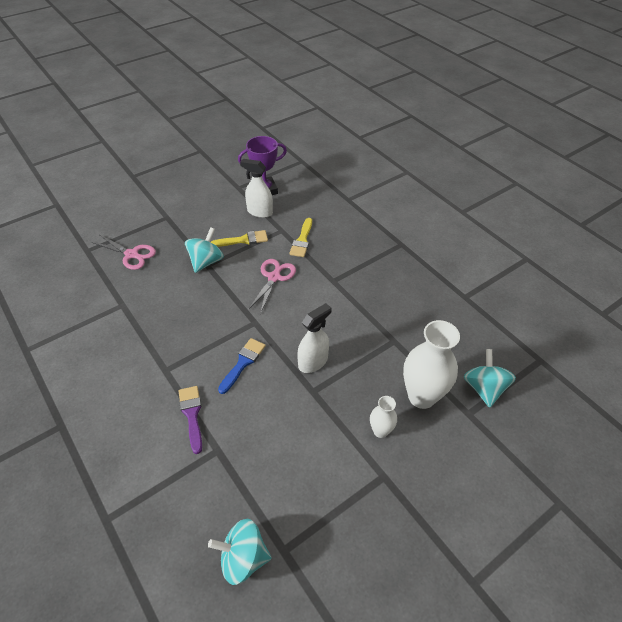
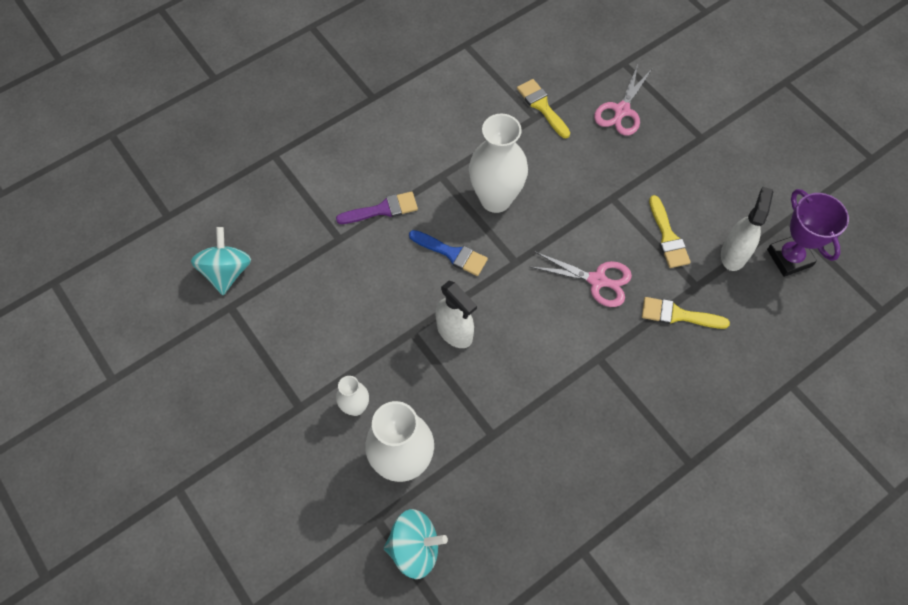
camera: 90 degrees right, 15 degrees up
turquoise spinning top [185,227,224,273] -> none
none -> white vase [469,114,528,213]
none -> yellow brush [517,79,570,139]

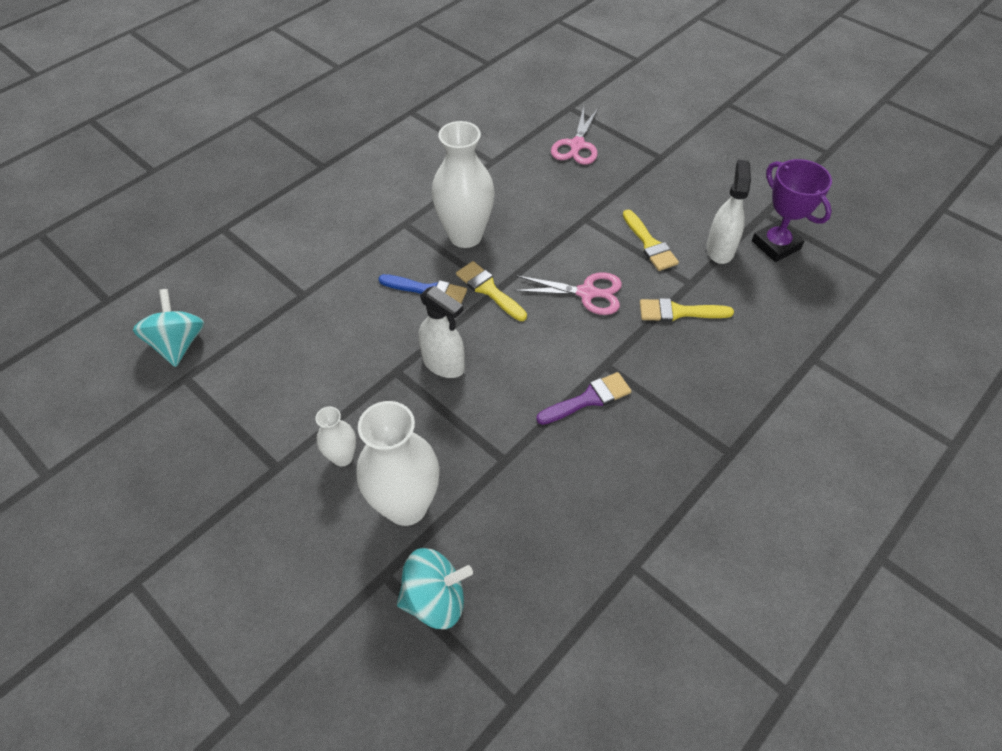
camera: 10 degrees left, 10 degrees down
purple brush [336,191,418,224] -> purple brush moved to [536,372,632,425]
yellow brush [517,79,570,139] -> yellow brush moved to [456,261,527,321]

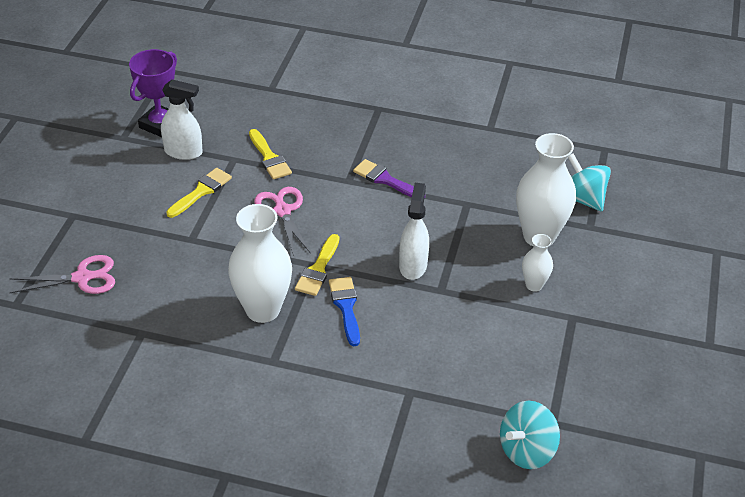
camera: 120 degrees left, 10 degrees down
white spray bottle [707,160,751,264] -> white spray bottle turned 150 degrees counterclockwise [161,80,203,160]

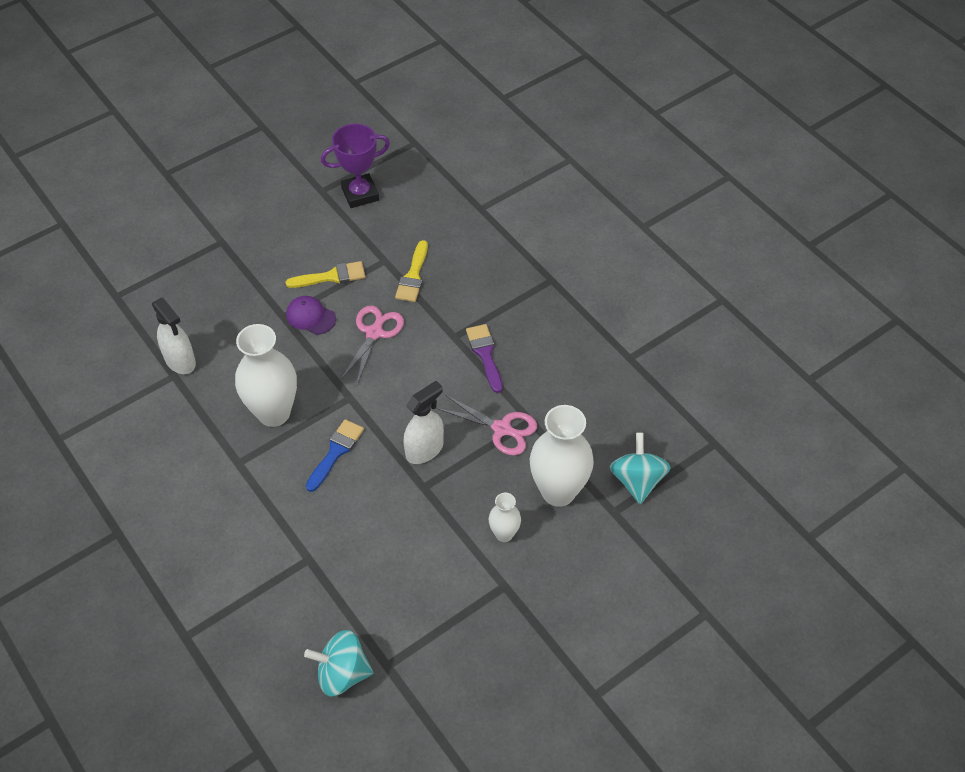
camera: 40 degrees right, 10 degrees up
pink scissors [9,255,115,294] -> pink scissors moved to [436,395,537,456]
white spray bottle [161,80,203,160] -> white spray bottle moved to [152,298,196,374]
yellow brush [295,234,339,296] -> none
none -> purple cap [286,296,336,335]

